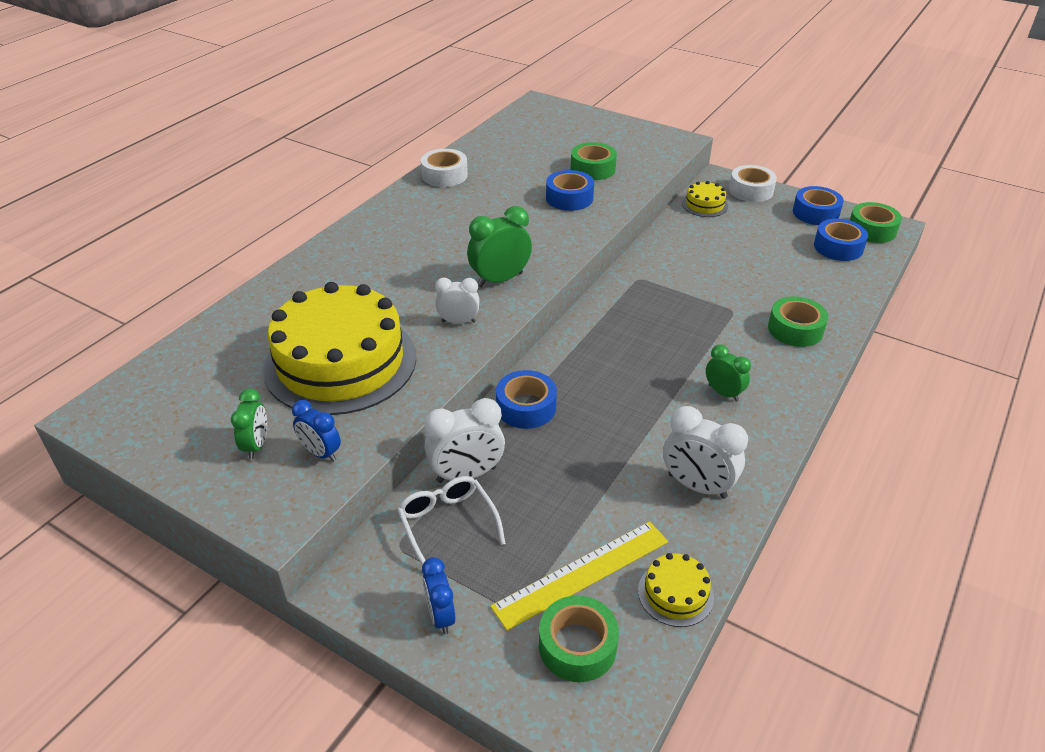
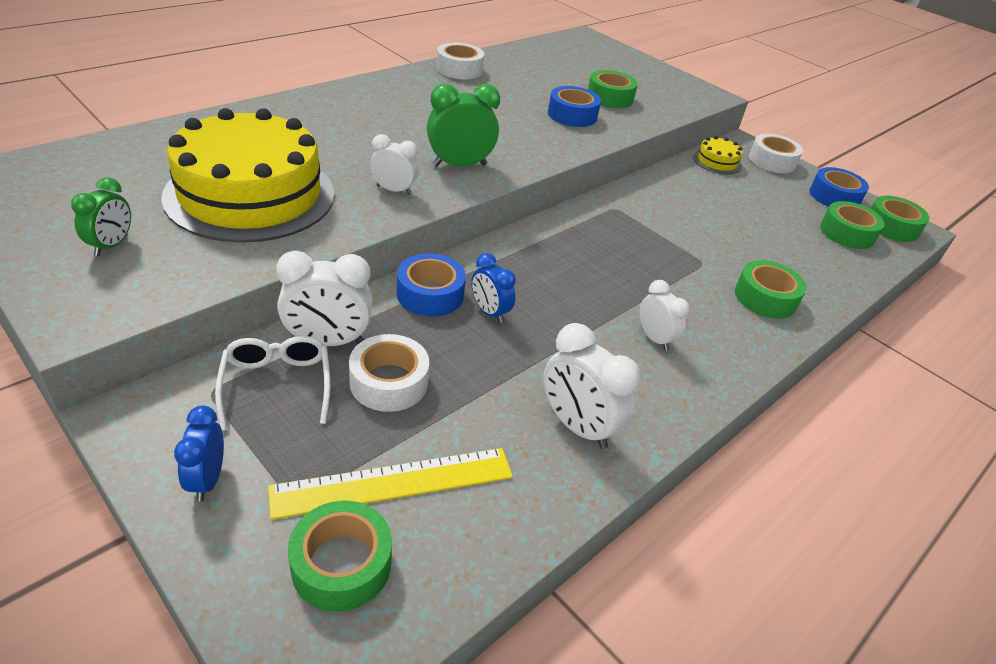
camera: 10 degrees right, 0 degrees up
blue clock [292,400,341,462] -> blue clock moved to [471,253,516,323]
yellow cake [638,553,714,627] -> none
green clock [706,344,751,401] -> white clock [639,280,689,351]
blue tape [814,219,868,261] -> green tape [820,201,885,249]
none -> white tape [349,334,429,412]

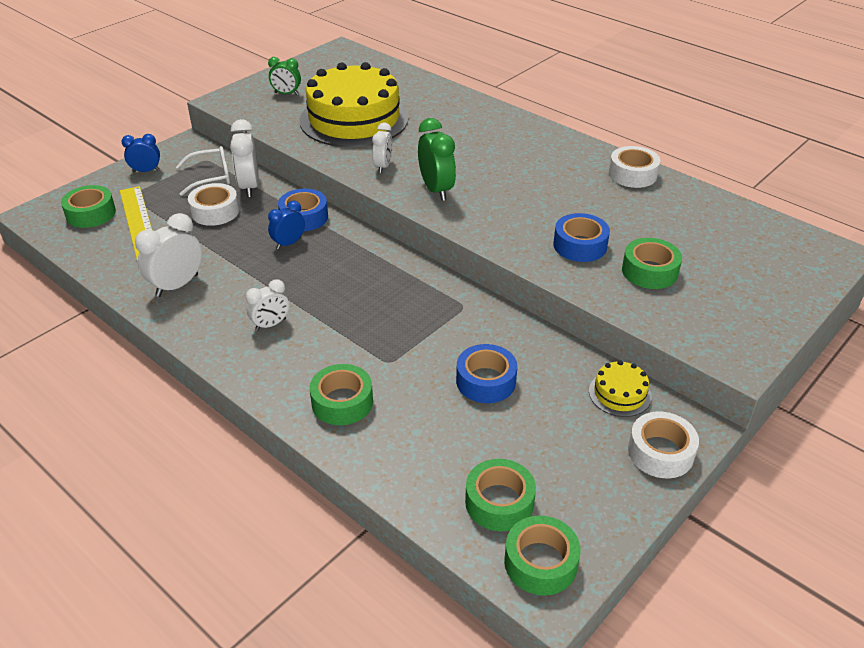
camera: 90 degrees right, 0 degrees up
blue tape [810,167,869,207] -> blue tape moved to [456,344,517,403]

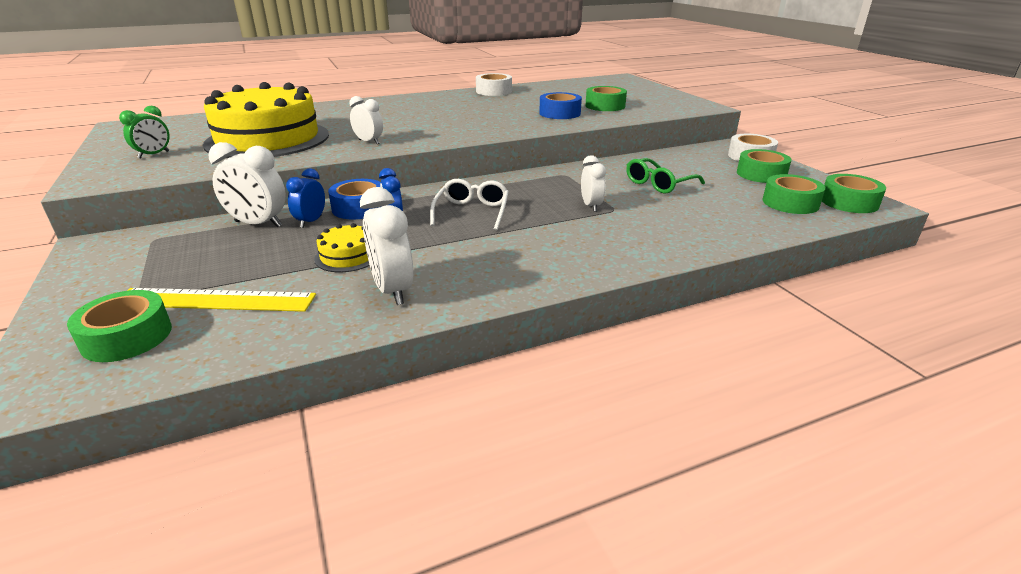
camera: 65 degrees left, 10 degrees down
blue clock [122,134,160,172] -> blue clock moved to [286,168,325,228]
white glasses [176,146,230,196] -> white glasses moved to [430,179,509,230]
white tape [188,183,239,226] -> none
white clock [246,279,289,331] -> white clock moved to [581,155,606,212]
green tape [309,364,373,425] -> green tape moved to [737,149,792,183]
green clock [418,118,456,201] -> none
blue tape [456,344,517,403] -> green glasses [626,158,705,194]
yellow cake [589,360,652,417] -> yellow cake moved to [314,223,370,272]

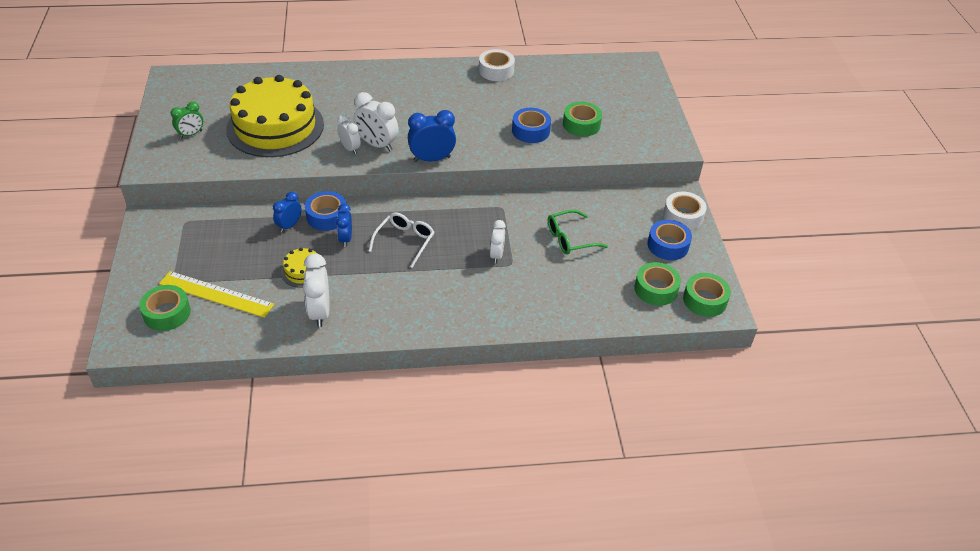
camera: 15 degrees right, 15 degrees up
white clock [208,142,286,228] -> white clock moved to [354,92,399,151]
green tape [737,149,792,183] -> blue tape [648,220,692,260]
none -> blue clock [408,110,456,162]

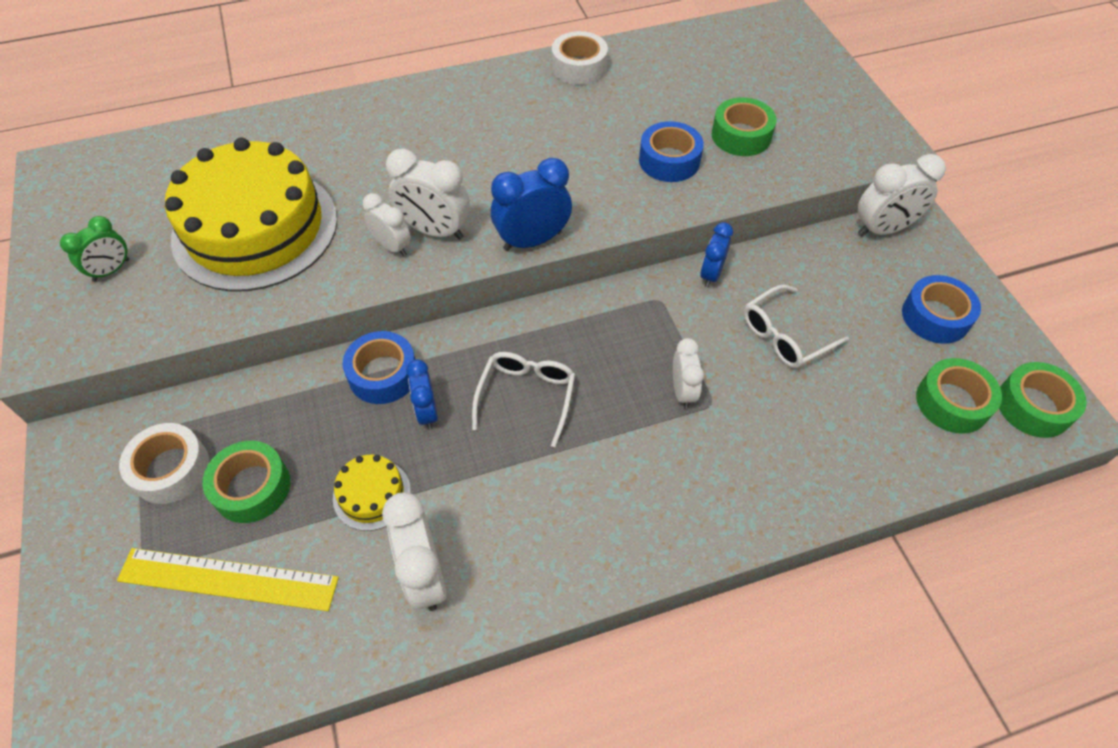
camera: 10 degrees left, 10 degrees up
green tape [139,285,191,331] -> green tape moved to [202,441,290,523]
blue clock [273,192,302,232] -> blue clock moved to [700,222,733,288]
green glasses [548,210,608,255] -> white glasses [744,285,849,368]
white tape [663,192,707,230] -> white tape moved to [119,423,209,504]
none -> white clock [858,154,946,237]

